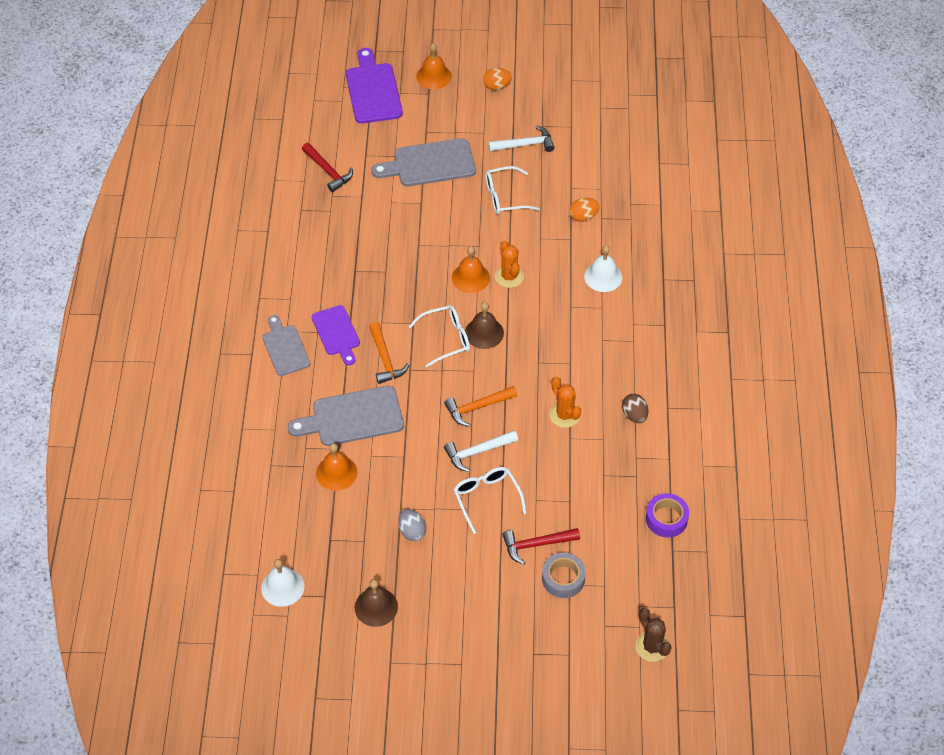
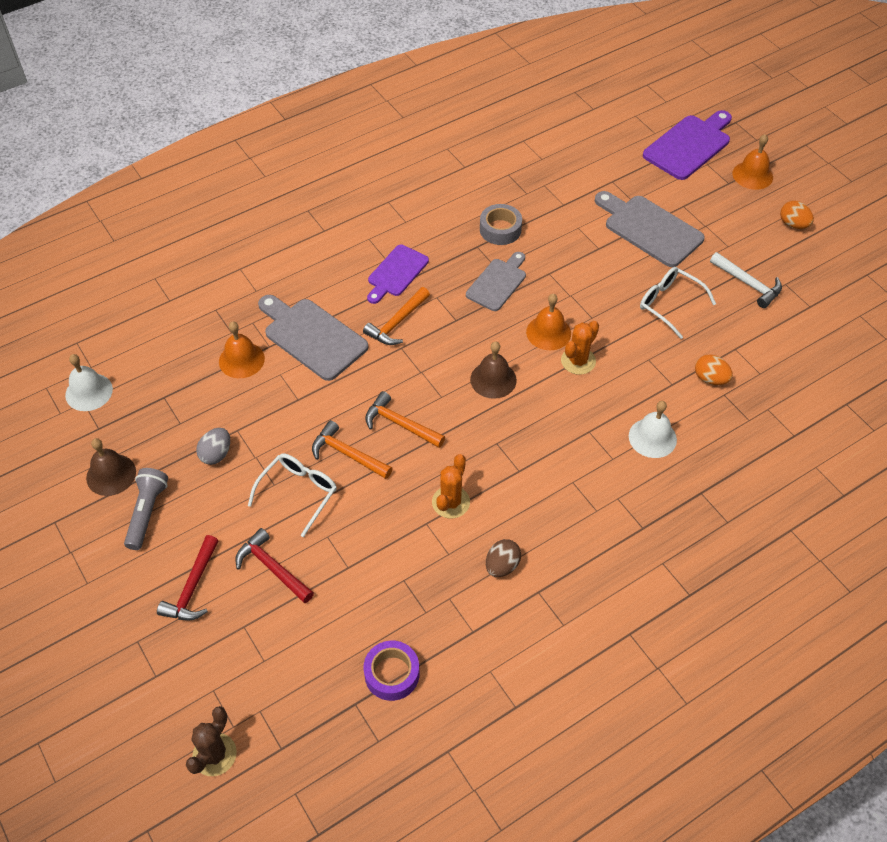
camera: 55 degrees right, 0 degrees up
grey cutting board [262,315,310,376] -> grey cutting board moved to [466,252,526,311]
red hammer [302,143,353,192] -> red hammer moved to [157,535,219,621]
white glasses [408,305,470,367] -> none
white hammer [444,430,518,472] -> orange hammer [312,420,393,479]
grey tape [542,553,586,598] -> grey tape moved to [480,204,522,245]
none -> grey flashlight [124,468,168,550]

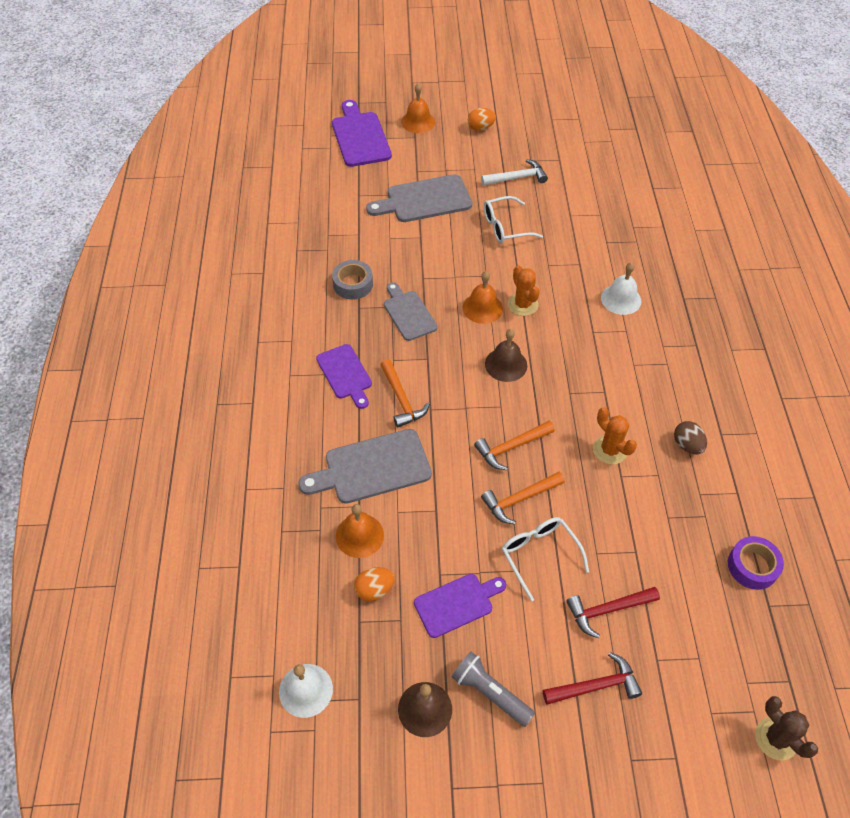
camera: 60 degrees left, 0 degrees up
red hammer [157,535,219,621] -> red hammer turned 60 degrees counterclockwise [543,652,642,705]
grey egg [196,428,230,465] -> purple cutting board [414,574,506,638]
orange egg [695,355,733,385] -> orange egg moved to [354,567,395,601]

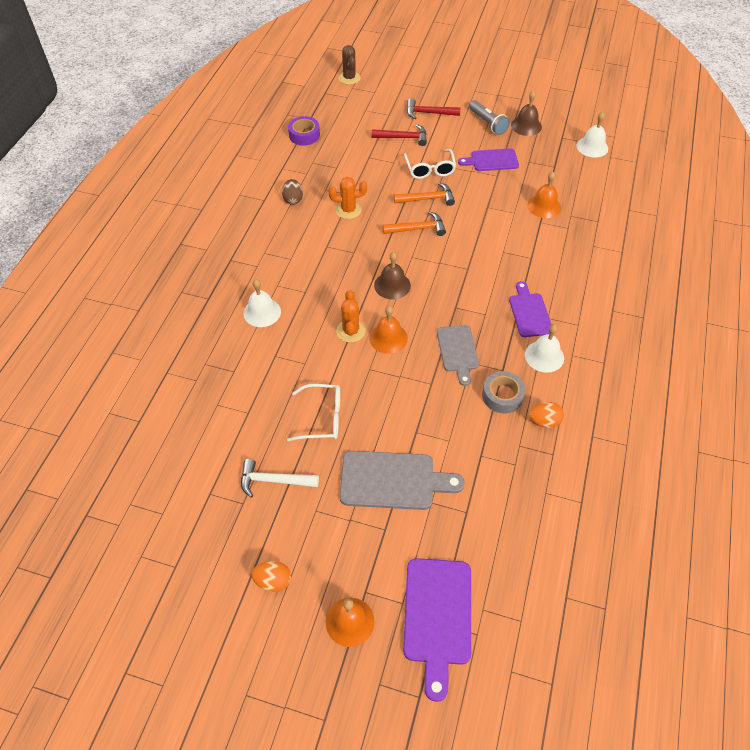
camera: 160 degrees left, 0 degrees up
grey cutting board [299,429,432,504] -> none
orange egg [354,567,395,601] -> orange egg moved to [529,402,564,428]
orange hammer [380,359,430,428] -> none
orange cactus [593,407,637,464] -> orange cactus turned 75 degrees counterclockwise [329,177,367,219]
none -> white bell [525,324,564,373]

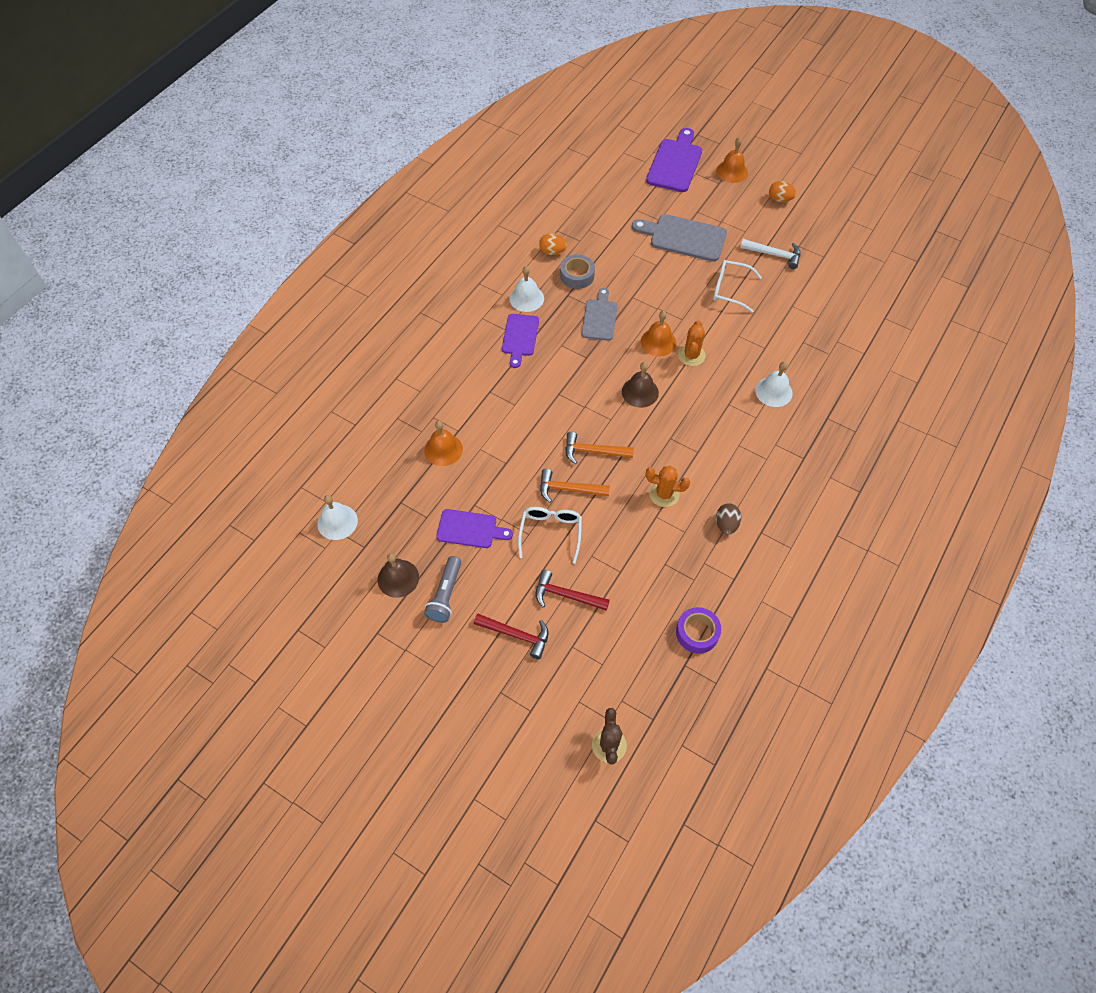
camera: 165 degrees left, 5 degrees up
grey flashlight [469,100,510,135] -> grey flashlight turned 150 degrees counterclockwise [424,556,461,623]

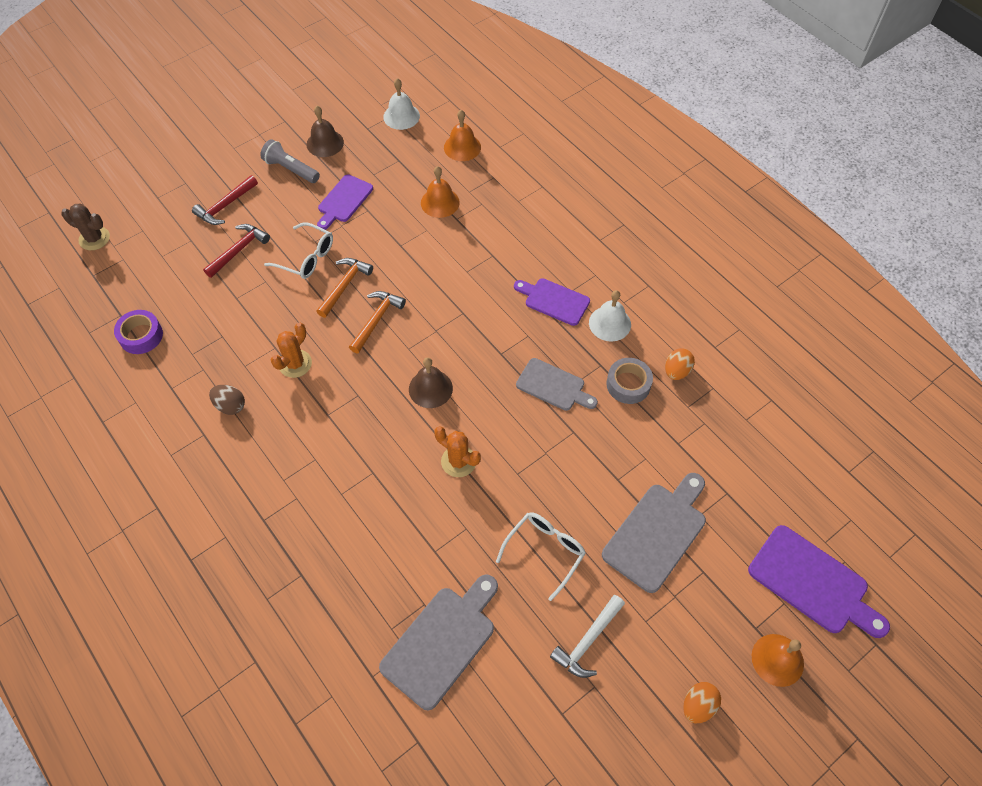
camera: 110 degrees right, 0 degrees up
orange bell [641,311,676,356] -> orange bell moved to [444,110,481,161]
white bell [755,362,793,407] -> none
none -> grey cutting board [379,574,498,710]

